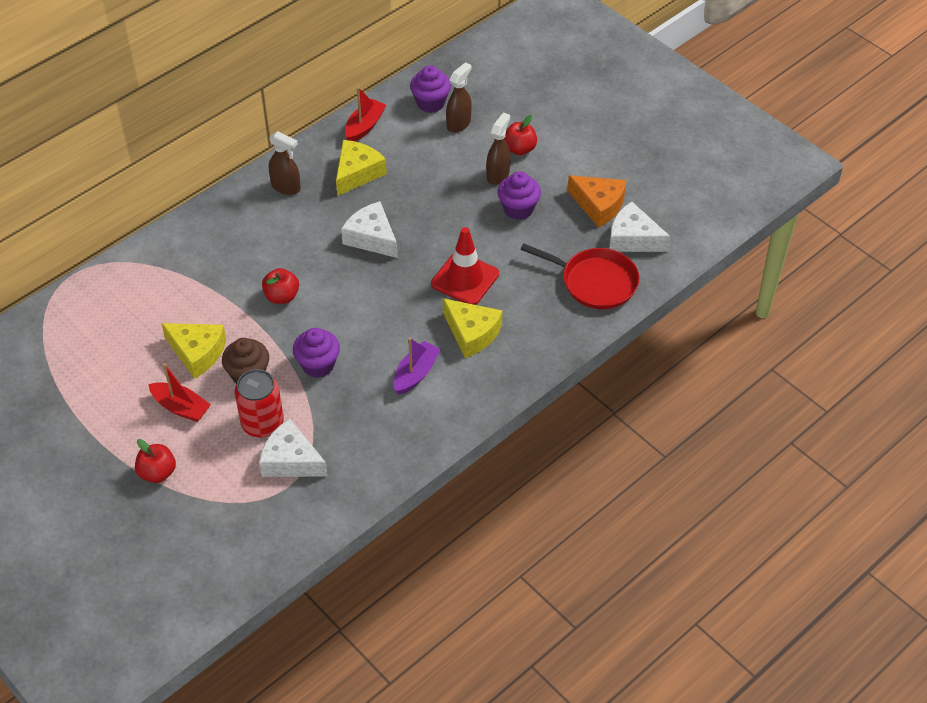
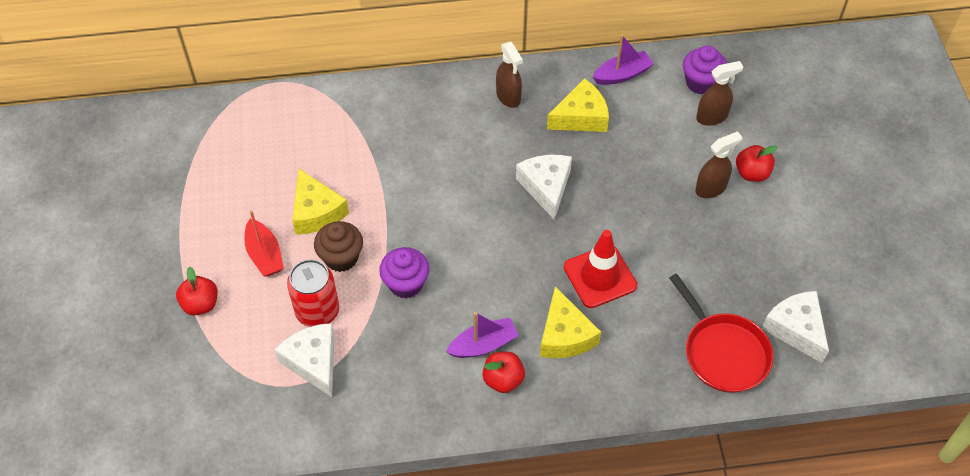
camera: 35 degrees right, 5 degrees up
red apple [262,268,299,304] -> red apple moved to [482,352,525,393]
red boat [345,87,386,141] -> purple boat [593,34,653,85]
purple cupcake [497,171,541,220] -> none
orange cheese [568,175,626,227] -> none

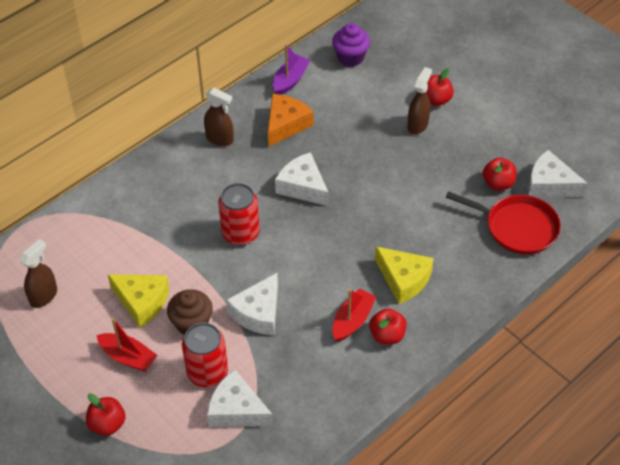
camera: 35 degrees left, 5 degrees down
purple cupcake [379,247,429,298] -> white cheese [226,273,278,335]
purple boat [446,312,519,358] -> red boat [332,288,376,342]
yellow cheese [547,78,609,132] -> orange cheese [268,94,314,147]
red traffic cone [564,230,637,308] -> none
brown spray bottle [696,61,743,126] -> brown spray bottle moved to [19,239,57,308]
none -> red can [218,183,260,245]
none -> red apple [483,158,517,190]

